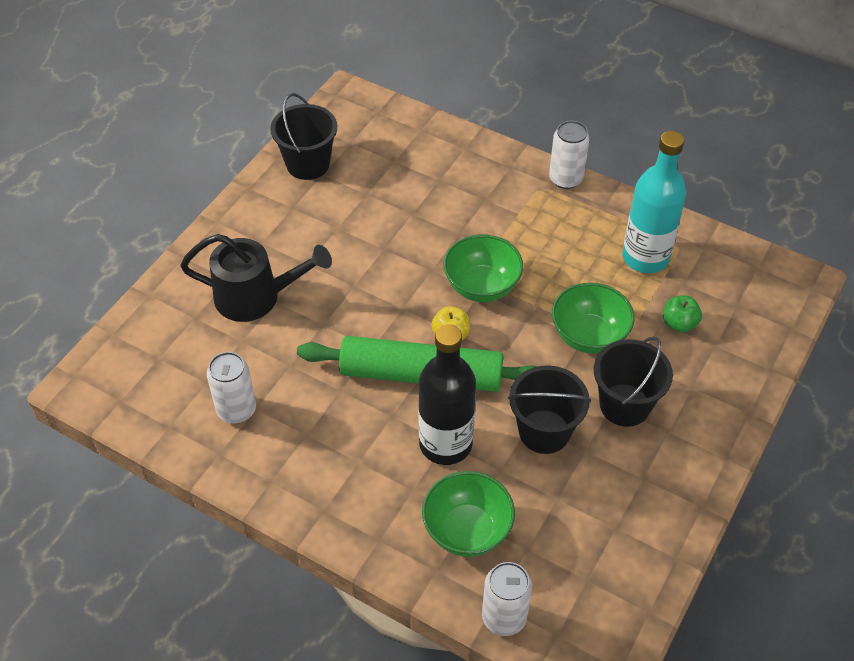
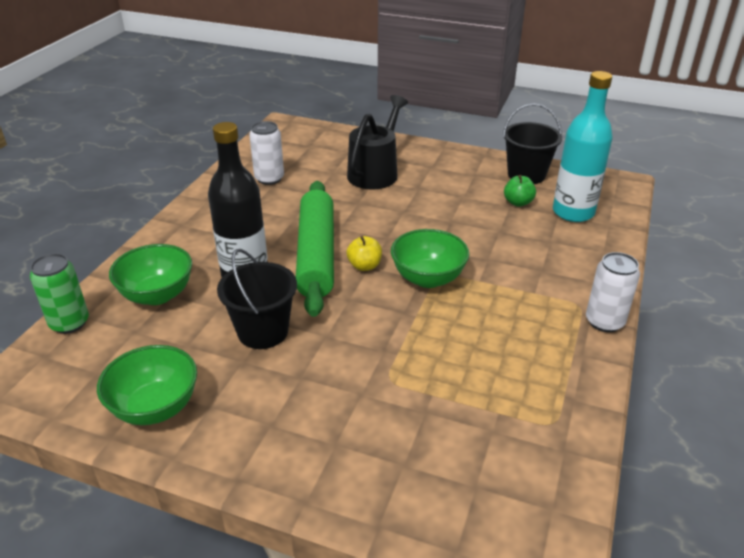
camera: 80 degrees right, 15 degrees down
black watering can [180,234,332,322] -> black watering can turned 150 degrees counterclockwise [347,95,408,190]
white can [482,562,532,636] -> green can [30,253,89,334]
green bowl [552,283,635,354] -> green bowl moved to [97,345,197,425]
black bucket [594,337,673,427] -> none
turquoise bottle [622,131,686,273] -> turquoise bottle moved to [553,71,613,222]
green apple [663,296,702,333] -> green apple moved to [504,175,536,207]

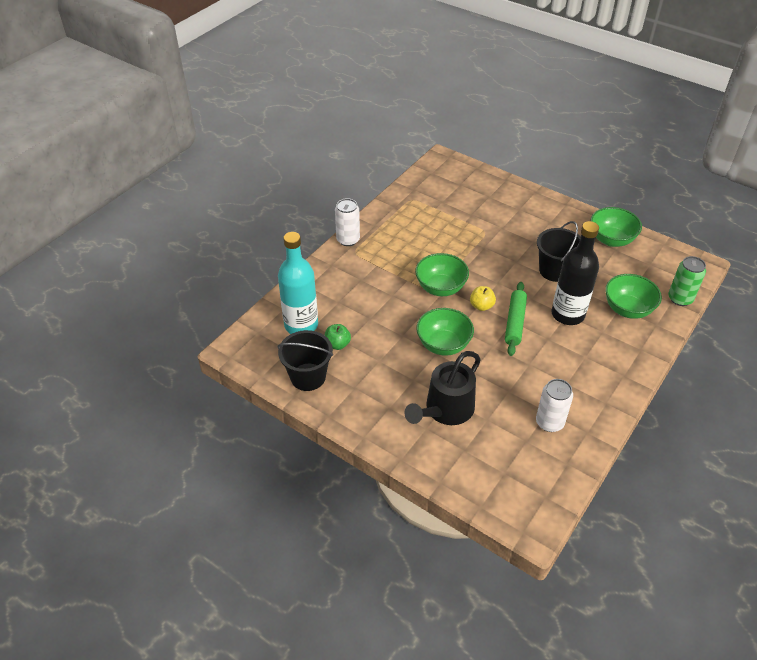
camera: 165 degrees left, 10 degrees up
green rolling pin [296,181,334,317] -> green rolling pin [505,282,527,356], size x0.61
none -> green bowl [416,308,474,356]

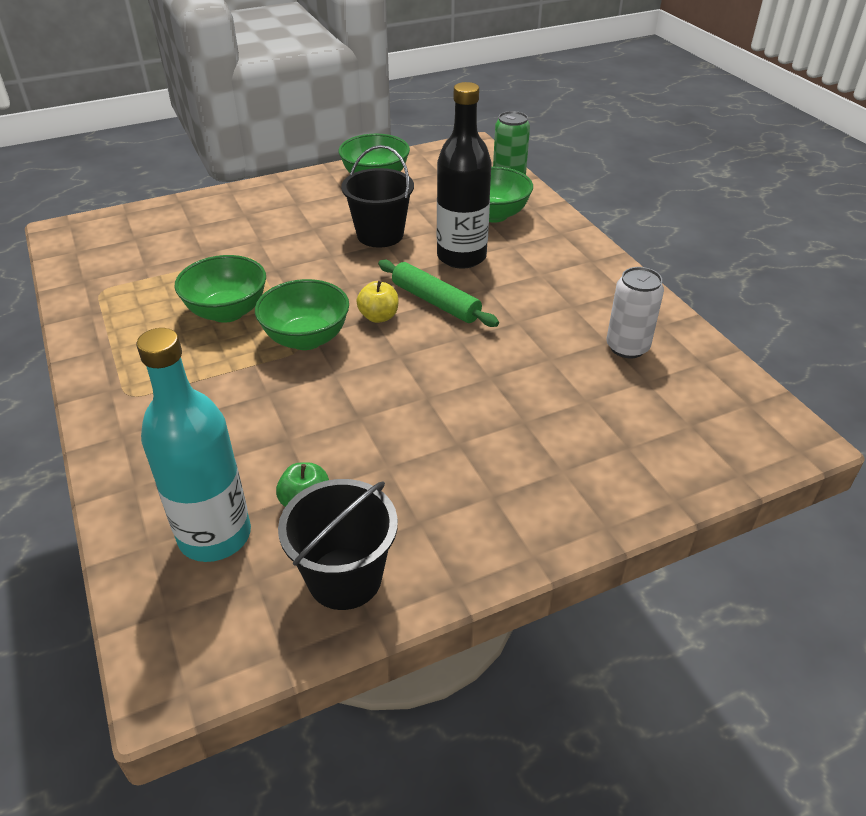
camera: 60 degrees left, 5 degrees down
white can [335,198,360,246] -> none
black watering can [404,351,481,425] -> none
green bowl [416,308,474,356] -> green bowl moved to [174,255,266,323]

